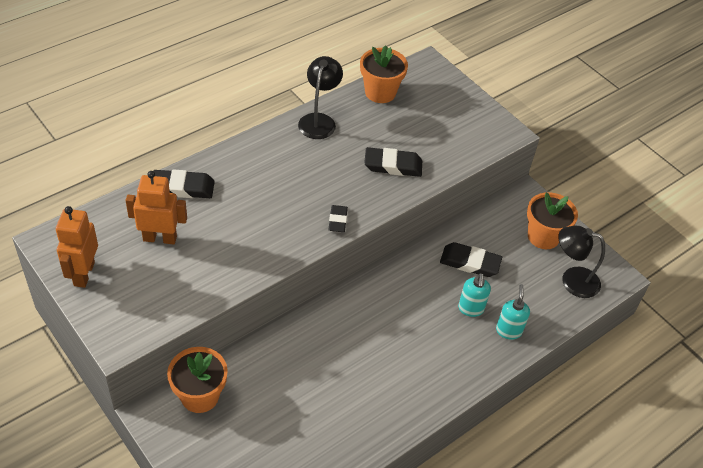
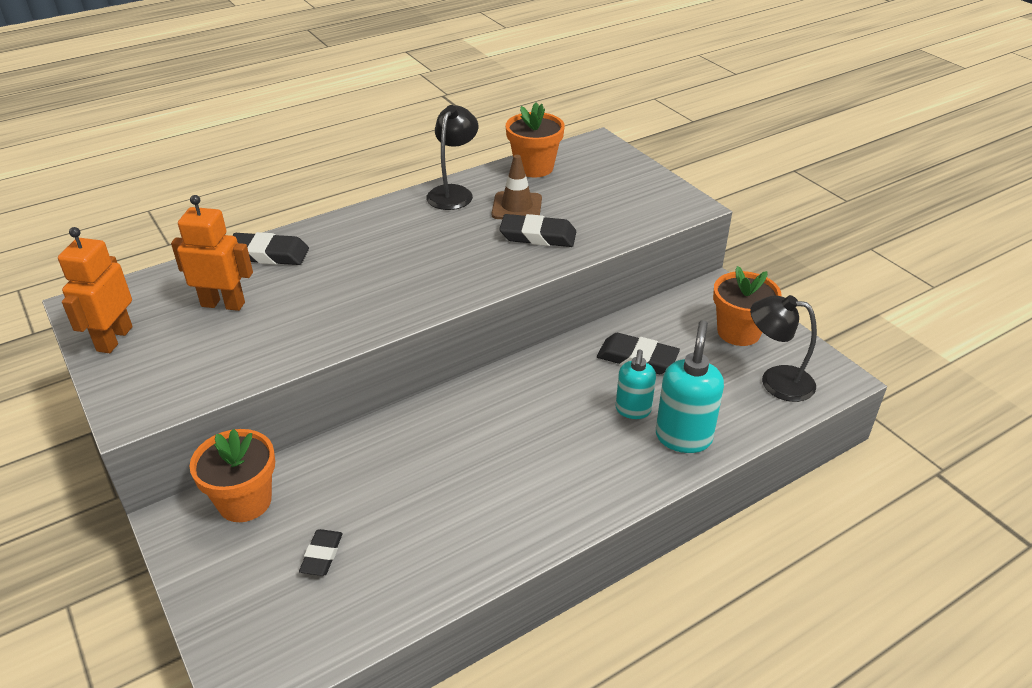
camera: 10 degrees right, 10 degrees down
black eraser [328,205,348,232] -> black eraser moved to [299,529,343,576]
turquoise soap dispenser [496,284,530,340] -> turquoise soap dispenser [656,320,724,453], size x1.54
none -> brown traffic cone [491,155,542,219]

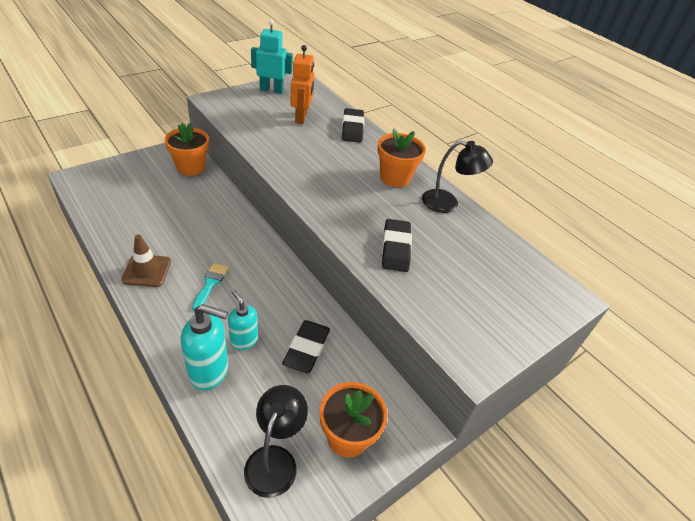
camera: 80 degrees right, 5 degrees up
orange robot [58,227,133,353] -> turquoise robot [251,20,293,94]
black eraser [299,529,343,576] -> none
brown traffic cone [491,155,542,219] -> brown traffic cone moved to [121,234,171,287]
orange flower pot [506,103,565,177] -> orange flower pot moved to [377,128,426,187]
turquoise soap dispenser [616,350,656,419] -> turquoise soap dispenser turned 45 degrees clockwise [228,289,258,350]
none -> turquoise brush [192,263,228,310]

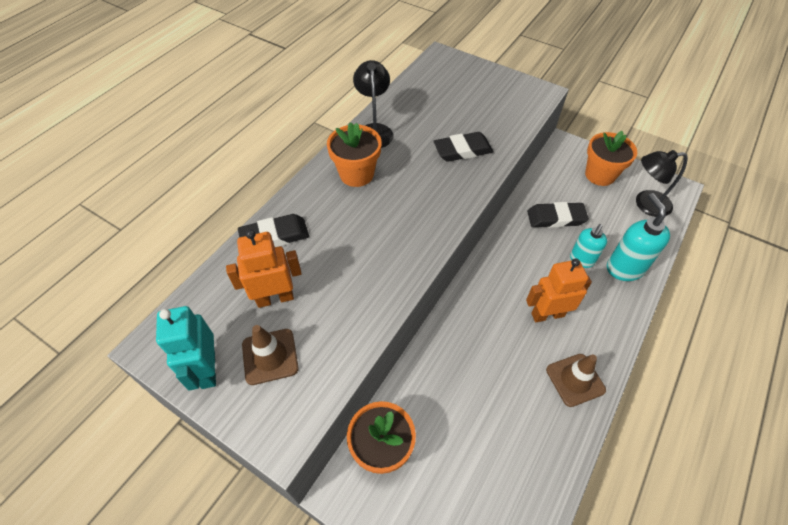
camera: 105 degrees left, 10 degrees up
turquoise brush [192,263,228,310] -> orange robot [526,258,592,322]
none -> brown traffic cone [242,325,299,385]

